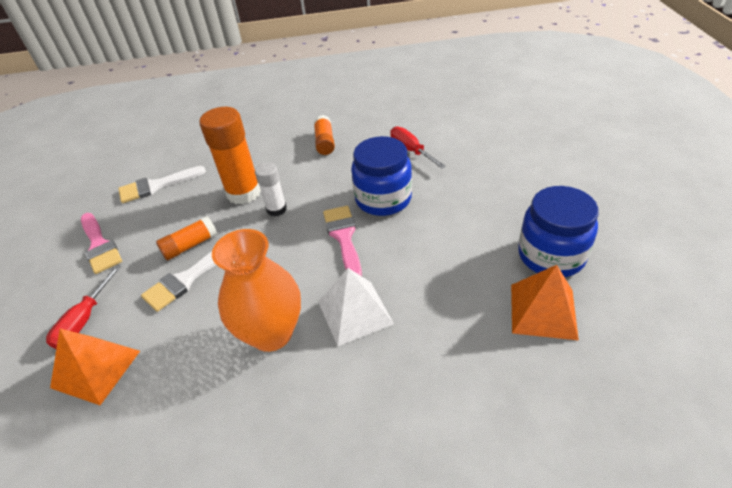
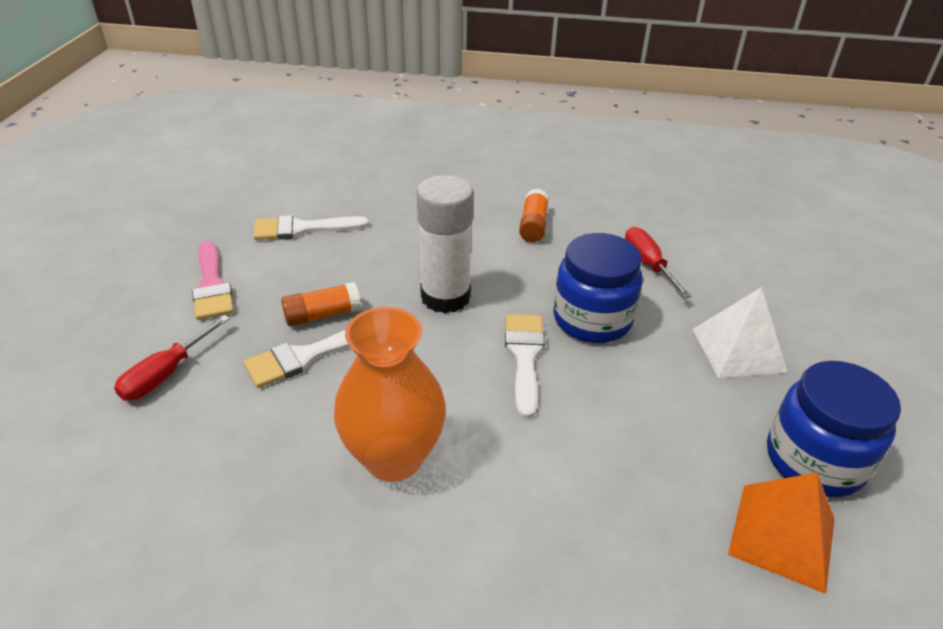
camera: 10 degrees right, 5 degrees down
orange pyramid [50,329,140,405] -> none
orange glue stick [200,107,261,204] -> none
white glue stick [255,163,287,217] -> white glue stick [416,175,474,313], size x1.79
white pyramid [318,268,394,346] -> white pyramid moved to [693,287,788,378]
pink brush [323,206,362,276] -> white brush [505,314,545,419]

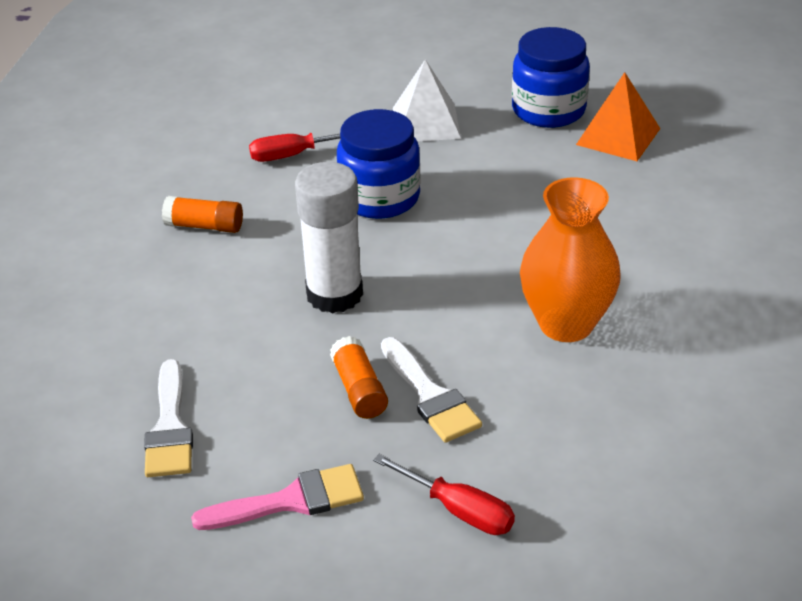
camera: 85 degrees left, 0 degrees up
white brush [505,314,545,419] -> none

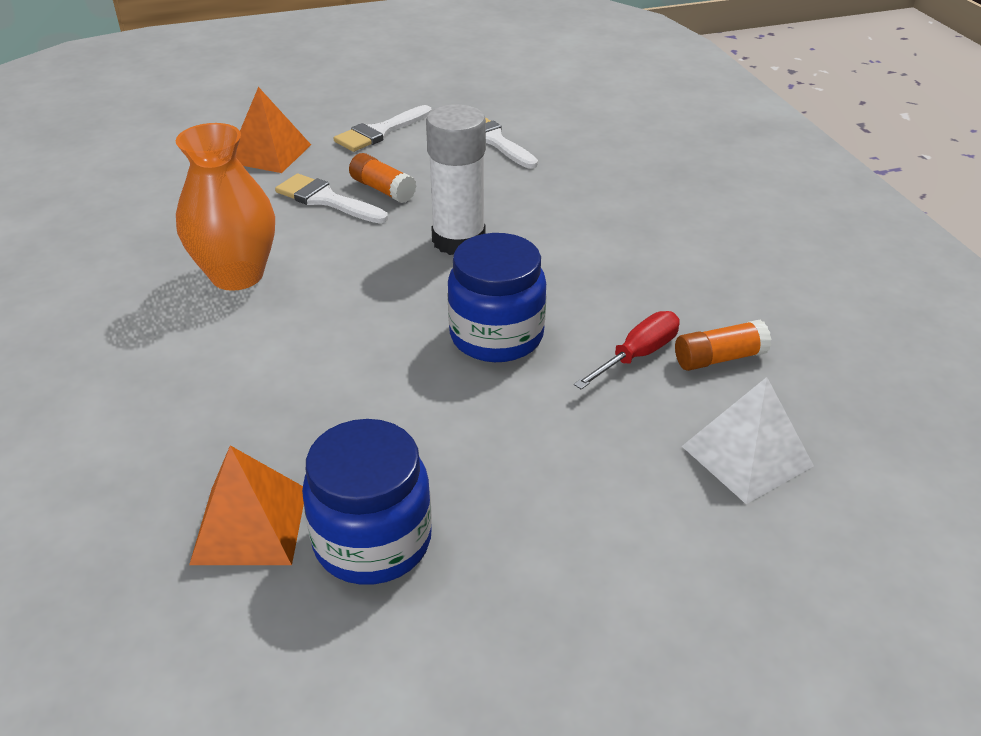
camera: 150 degrees right, 0 degrees up
orange glue stick [162,196,243,233] -> orange glue stick moved to [675,320,771,371]
pink brush [191,464,364,530] -> white brush [333,105,431,152]
red screwdriver [373,454,515,535] -> orange pyramid [236,87,311,173]
white pyramid [393,59,461,141] -> white pyramid moved to [682,377,814,504]

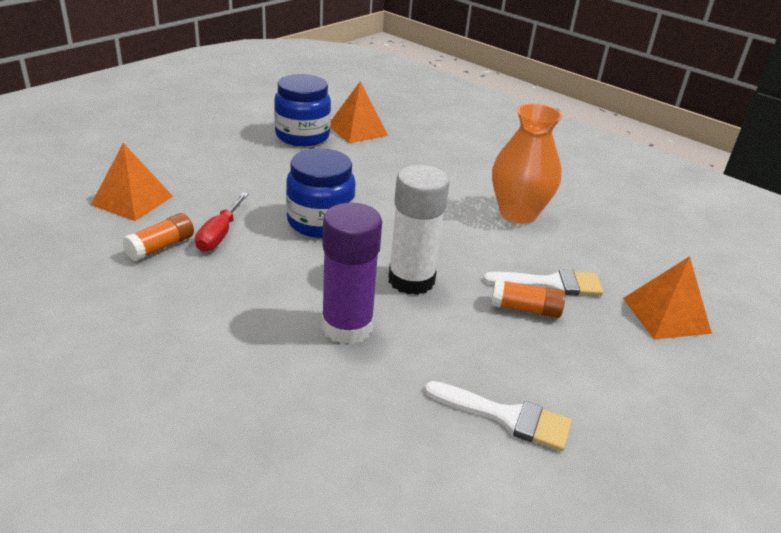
camera: 145 degrees right, 5 degrees down
white brush [333,105,431,152] -> none
white pyramid [682,377,814,504] -> orange pyramid [91,143,173,221]
none -> purple glue stick [322,203,382,344]

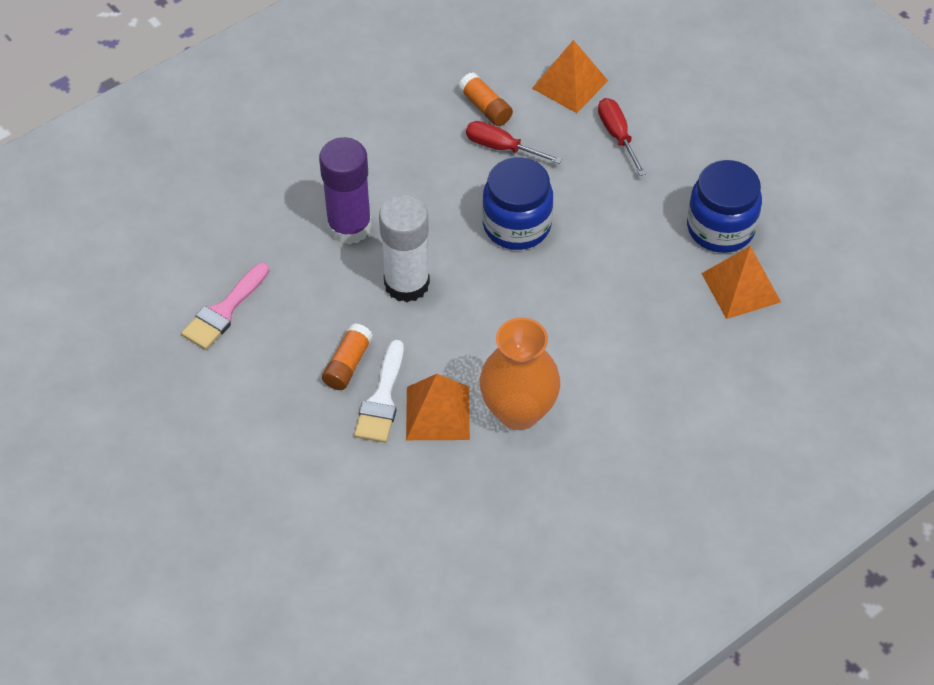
camera: 105 degrees right, 20 degrees up
white brush [425,381,572,451] -> pink brush [181,263,269,350]
orange pyramid [623,256,712,339] -> orange pyramid moved to [406,374,470,440]
none -> red screwdriver [598,98,646,176]

